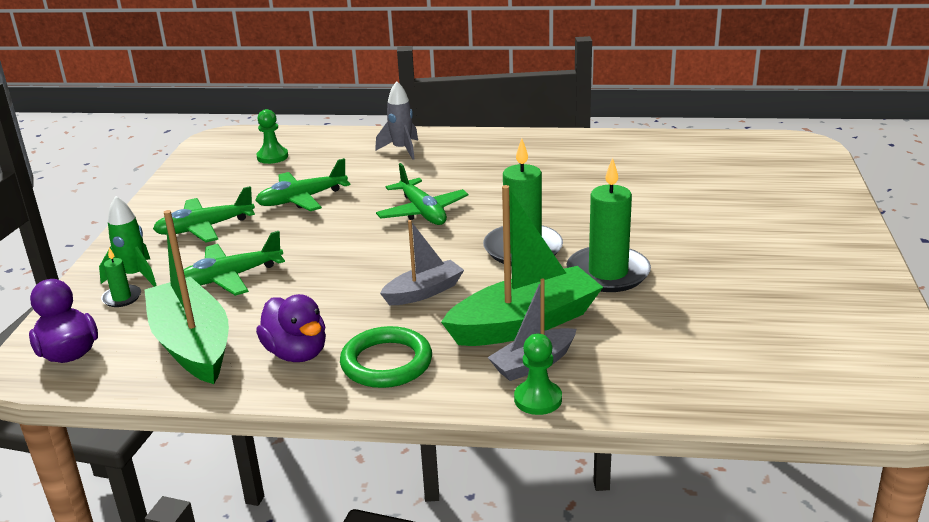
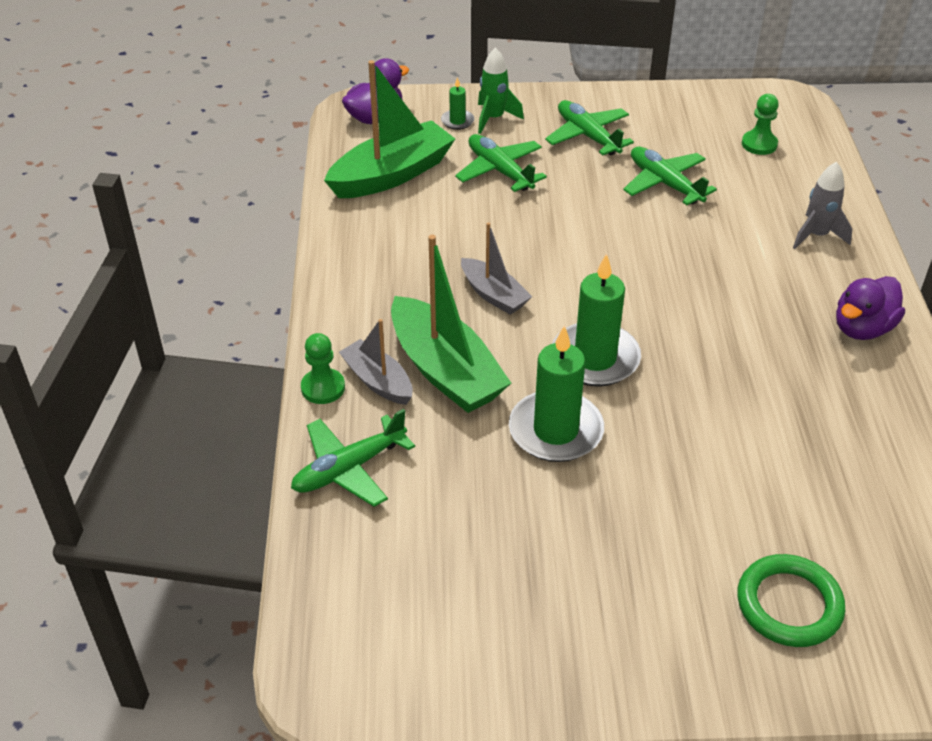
camera: 80 degrees right, 15 degrees up
purple duck [256,294,326,362] -> purple duck moved to [836,276,905,340]
green ring [340,326,432,388] -> green ring moved to [737,554,845,647]
green plane [376,163,469,225] -> green plane moved to [291,409,415,507]

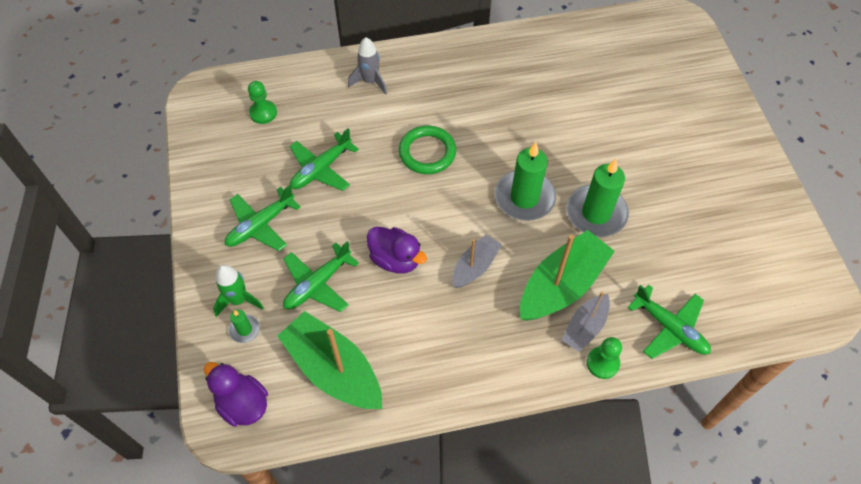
camera: 100 degrees left, 15 degrees up
green ring [737,554,845,647] -> green ring moved to [399,126,456,174]
purple duck [836,276,905,340] -> purple duck moved to [367,227,427,273]

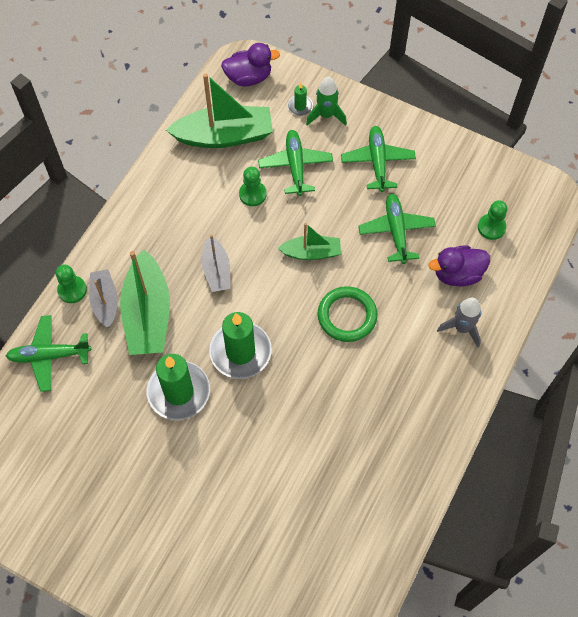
camera: 130 degrees right, 5 degrees up
purple duck [367,227,427,273] -> purple duck moved to [429,246,490,286]
none -> green pawn [239,167,267,206]
none -> green boat [278,223,341,260]

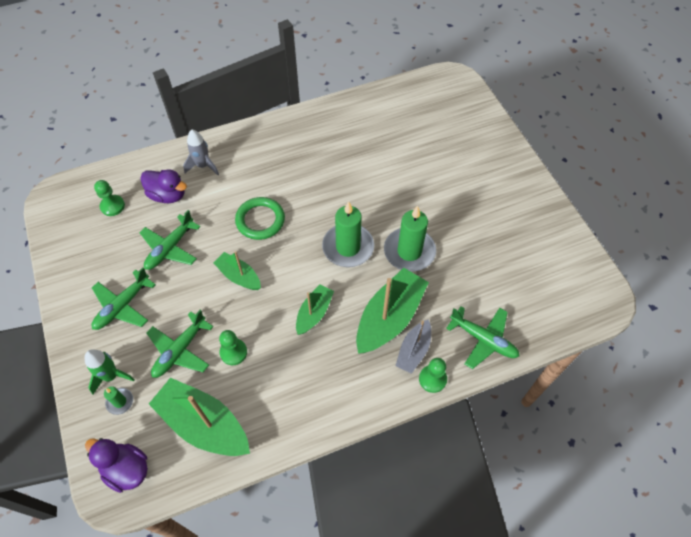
camera: 140 degrees left, 5 degrees down
grey boat [202,235,230,292] -> green boat [296,284,334,335]

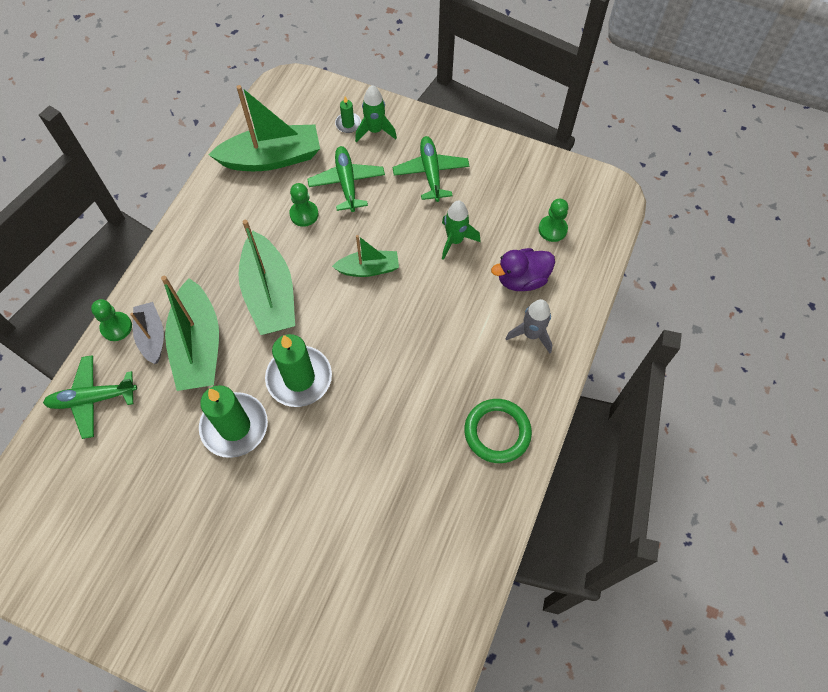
camera: 135 degrees right, 5 degrees up
purple duck [85,438,148,493] -> none
green plane [139,210,201,270] -> green rocket [442,200,480,260]
green ring [235,197,285,240] -> green ring moved to [464,399,532,463]
green boat [296,284,334,335] -> green boat [238,220,295,335], size x1.76

